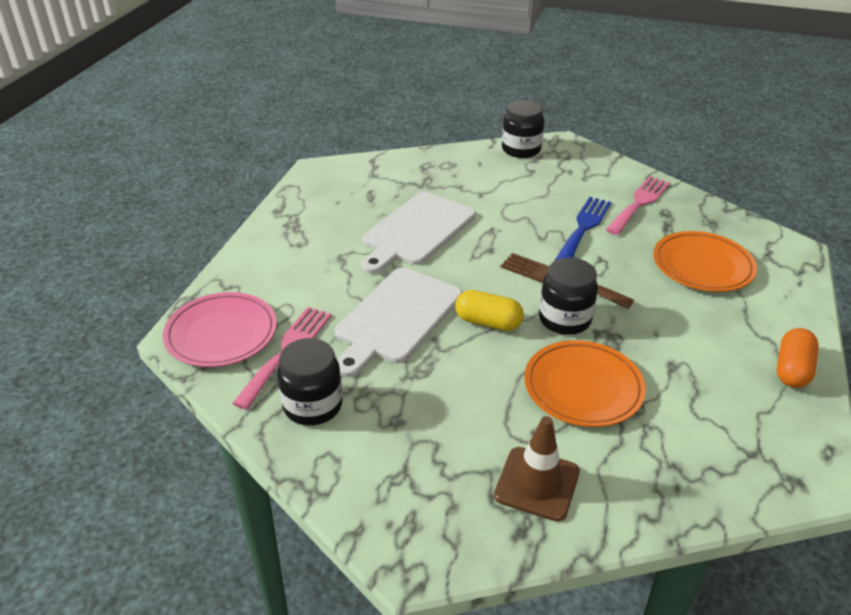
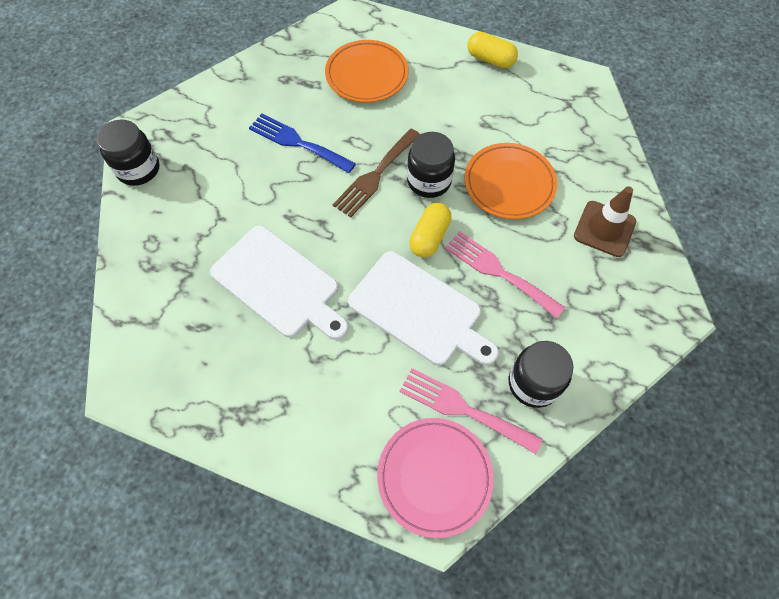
camera: 85 degrees left, 25 degrees up
pink fork [606,176,670,235] -> pink fork moved to [445,231,565,318]
orange capsule [777,328,819,388] -> yellow capsule [468,32,518,68]

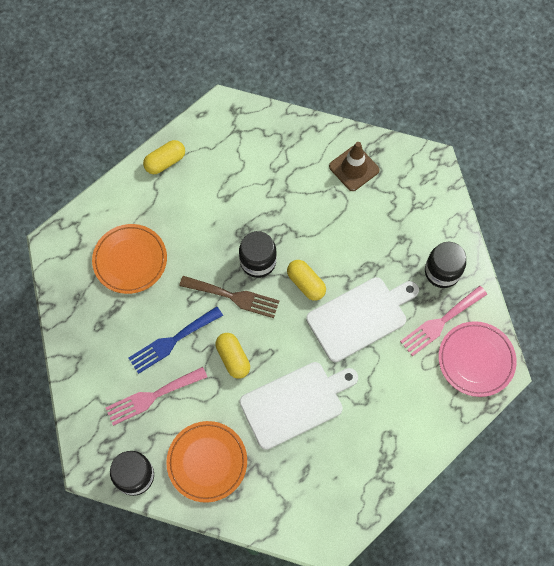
camera: 65 degrees left, 5 degrees up
brown fork [333,129,420,217] -> brown fork turned 45 degrees counterclockwise [179,276,279,318]
pink fork [445,231,565,318] -> pink fork moved to [105,367,207,426]
orange plate [464,143,557,219] -> orange plate moved to [166,421,247,503]
none -> yellow capsule [216,333,250,379]

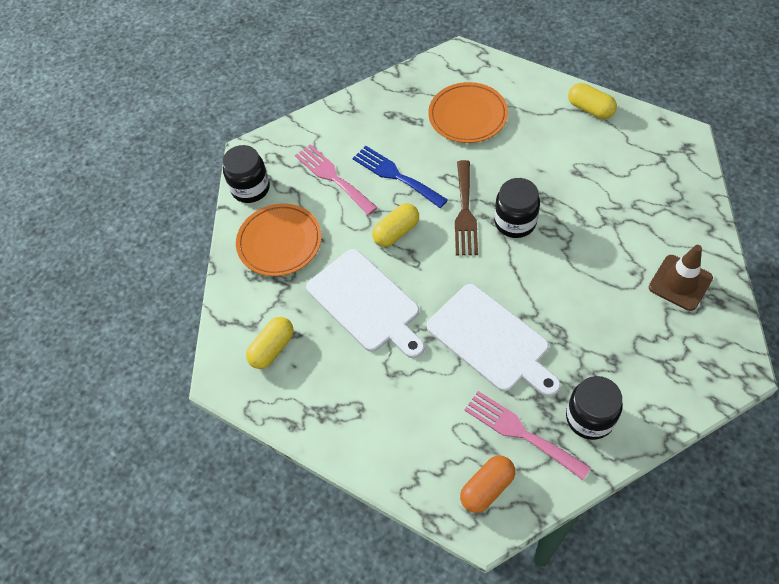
camera: 80 degrees right, 10 degrees down
yellow capsule [287,260,326,301] -> yellow capsule moved to [246,317,294,369]
pink plate [438,321,517,397] -> orange capsule [460,456,515,513]

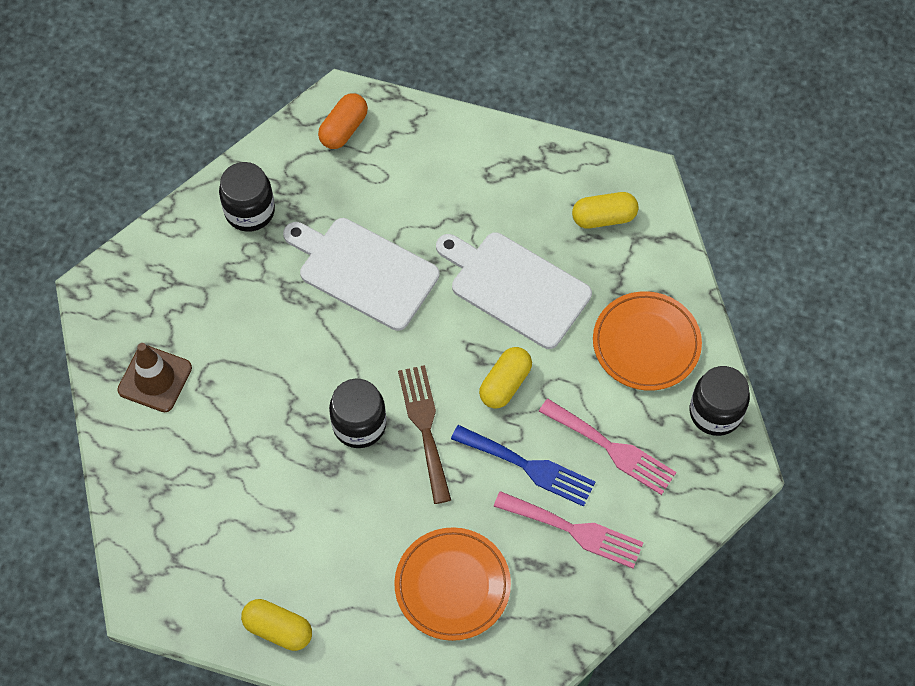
camera: 160 degrees right, 5 degrees up
yellow capsule [246,317,294,369] -> yellow capsule turned 60 degrees clockwise [572,192,639,228]
pink fork [464,391,591,480] -> pink fork moved to [494,491,644,569]

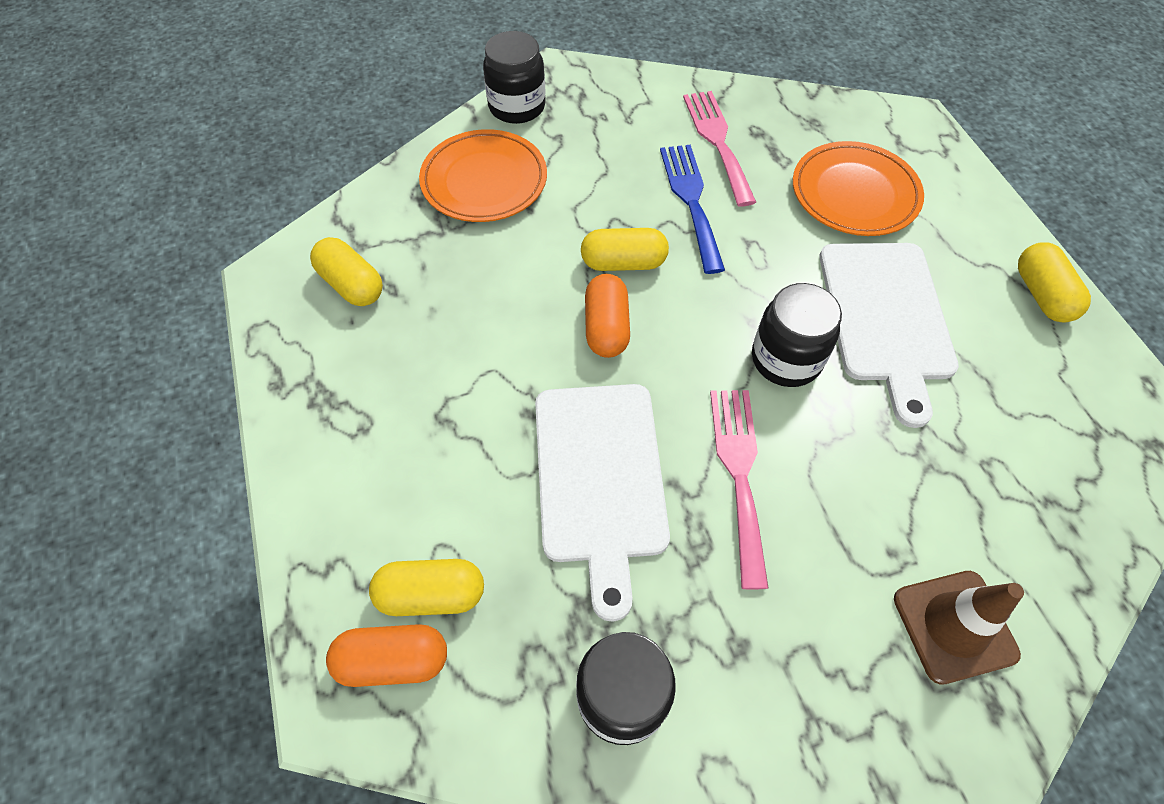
camera: 125 degrees left, 5 degrees down
brown fork [398,365,451,504] -> none
white cutting board [436,232,592,349] -> white cutting board moved to [819,243,959,428]
pink fork [539,399,676,495] -> pink fork moved to [710,390,768,590]
none -> yellow capsule [369,559,484,616]
none -> orange capsule [585,274,630,358]

